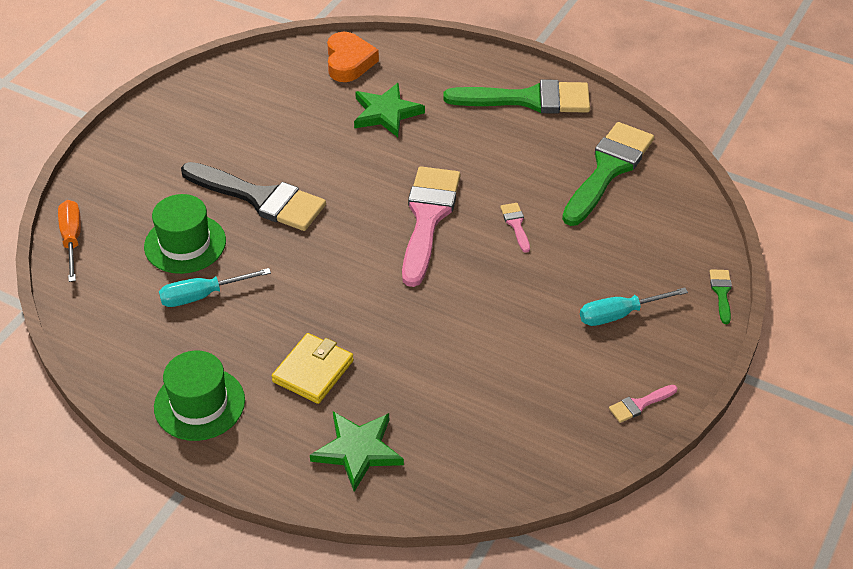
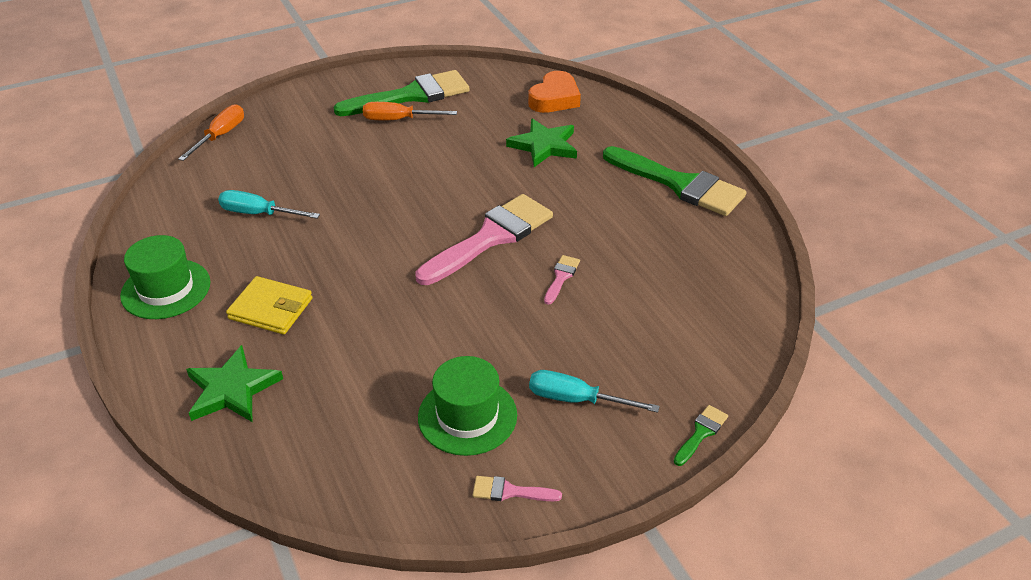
camera: 35 degrees right, 5 degrees down
green hat [144,194,226,274] -> green hat moved to [418,356,517,456]
black brush [181,162,326,231] -> none
yellow wallet [272,333,354,404] -> yellow wallet turned 45 degrees clockwise [226,276,312,335]
green brush [562,122,654,226] -> green brush moved to [333,70,470,116]
none -> orange screwdriver [363,102,457,120]

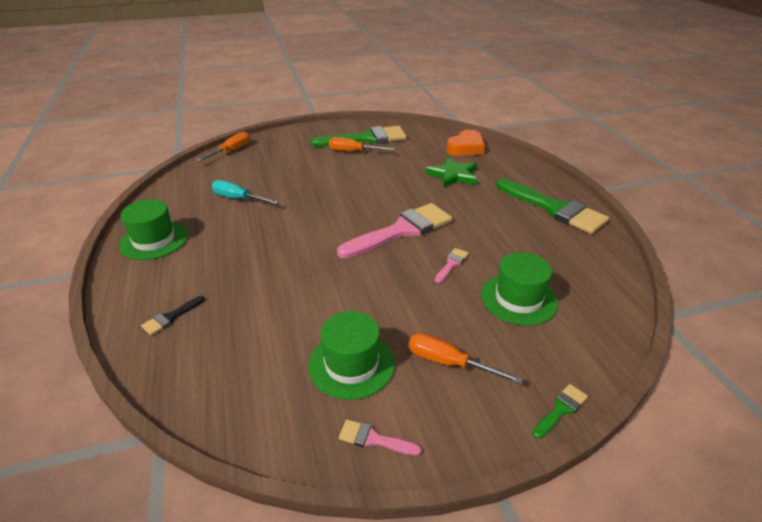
camera: 10 degrees right, 5 degrees down
green star [186,345,283,422] -> black brush [141,296,205,335]
yellow wallet [226,276,312,335] -> none
turquoise screwdriver [529,370,660,413] -> orange screwdriver [409,333,524,384]
none -> green hat [481,252,558,326]

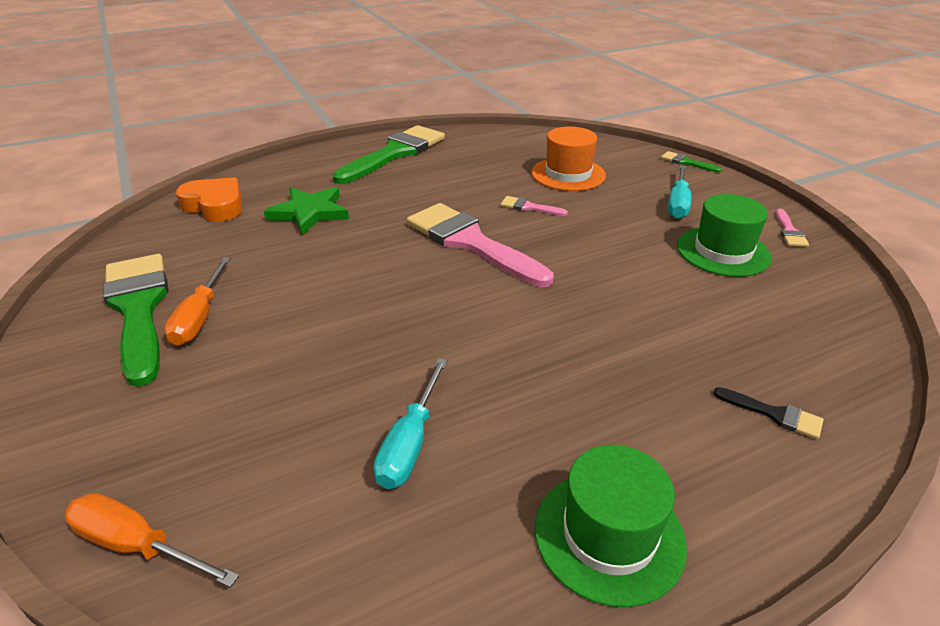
camera: 100 degrees left, 0 degrees up
orange screwdriver [409,333,524,384] -> turquoise screwdriver [668,165,691,219]
green hat [481,252,558,326] -> orange hat [531,126,606,191]

